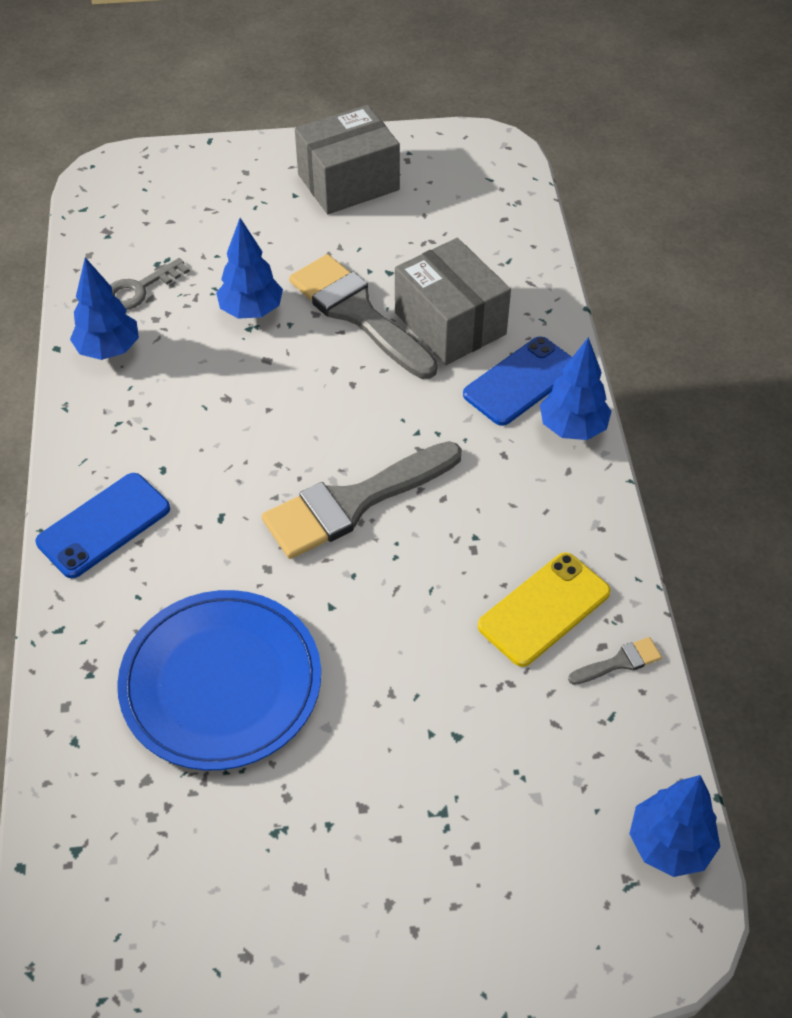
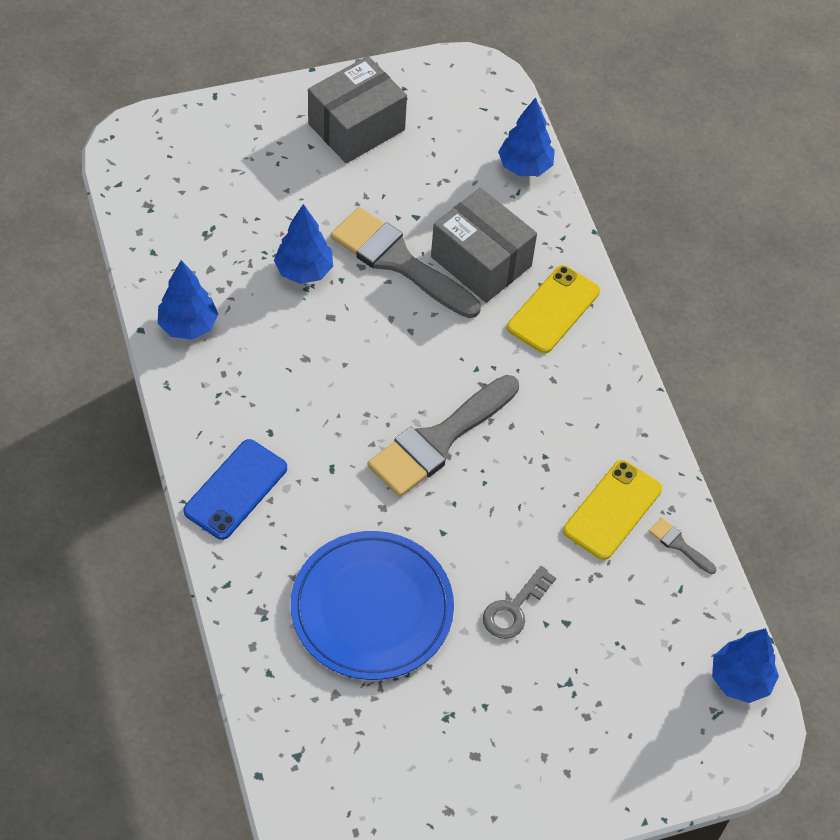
camera: 15 degrees left, 5 degrees up
grey key [110,258,190,310] -> grey key moved to [483,566,556,639]
blue phone [463,336,572,426] -> yellow phone [507,265,600,353]
blue tree [540,337,611,440] -> blue tree moved to [498,97,555,176]
grey brush [568,637,662,685] -> grey brush turned 105 degrees counterclockwise [649,518,717,574]

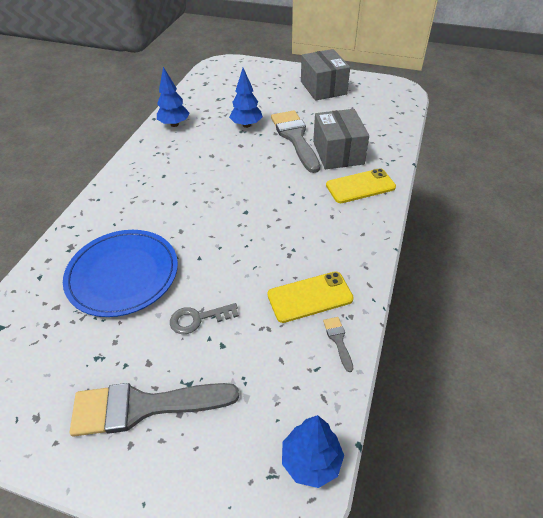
camera: 40 degrees right, 10 degrees down
blue phone [183,439,287,540] -> none
grey box [308,56,407,163] -> grey box turned 75 degrees clockwise [301,49,350,101]
grey brush [367,375,519,497] -> grey brush moved to [70,383,239,436]
blue tree [498,97,555,176] -> none

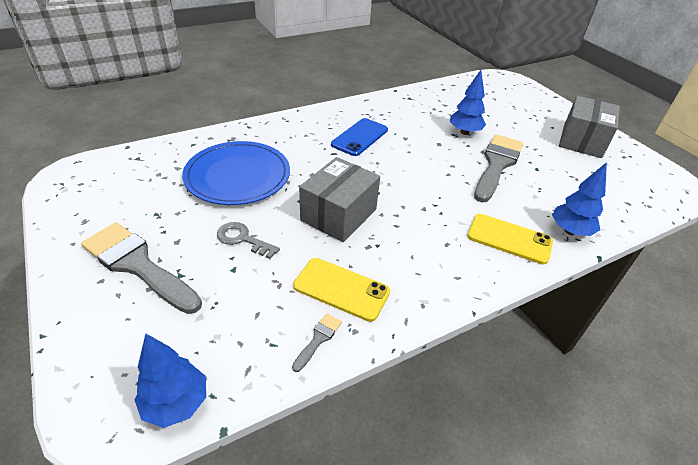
camera: 40 degrees right, 5 degrees down
blue tree [157,67,190,127] -> blue tree moved to [552,162,607,236]
grey box [313,109,369,169] -> grey box moved to [299,157,380,242]
none -> blue phone [331,118,388,156]

